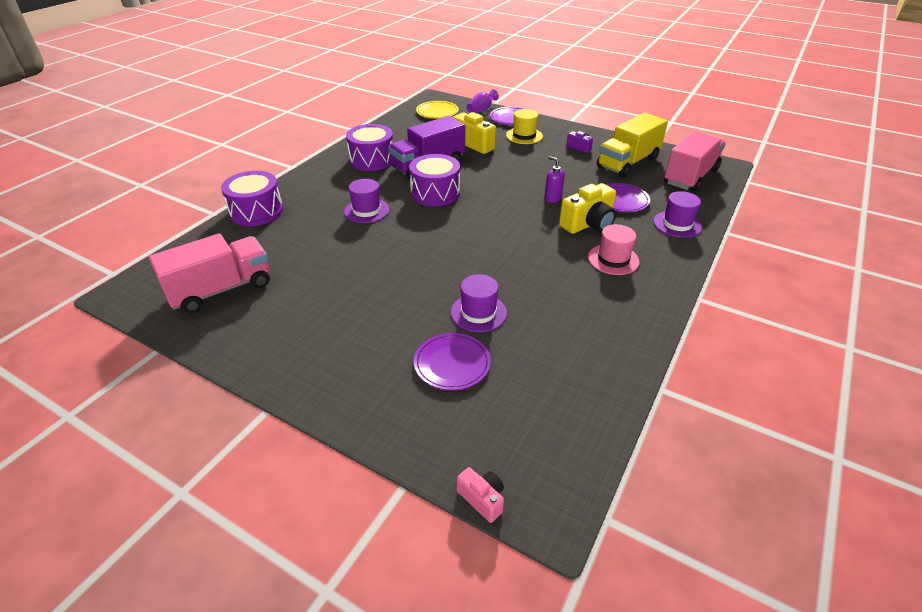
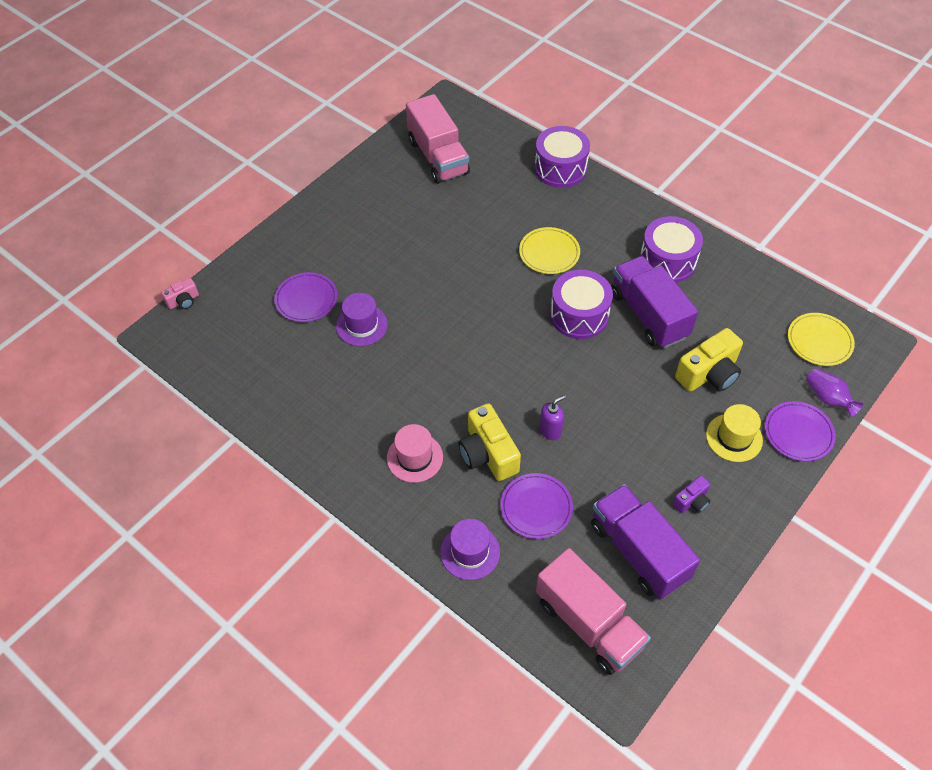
camera: 100 degrees right, 15 degrees up
purple hat [344,179,389,223] -> yellow plate [519,227,580,274]
yellow truck [597,113,668,178] -> purple truck [591,484,700,599]

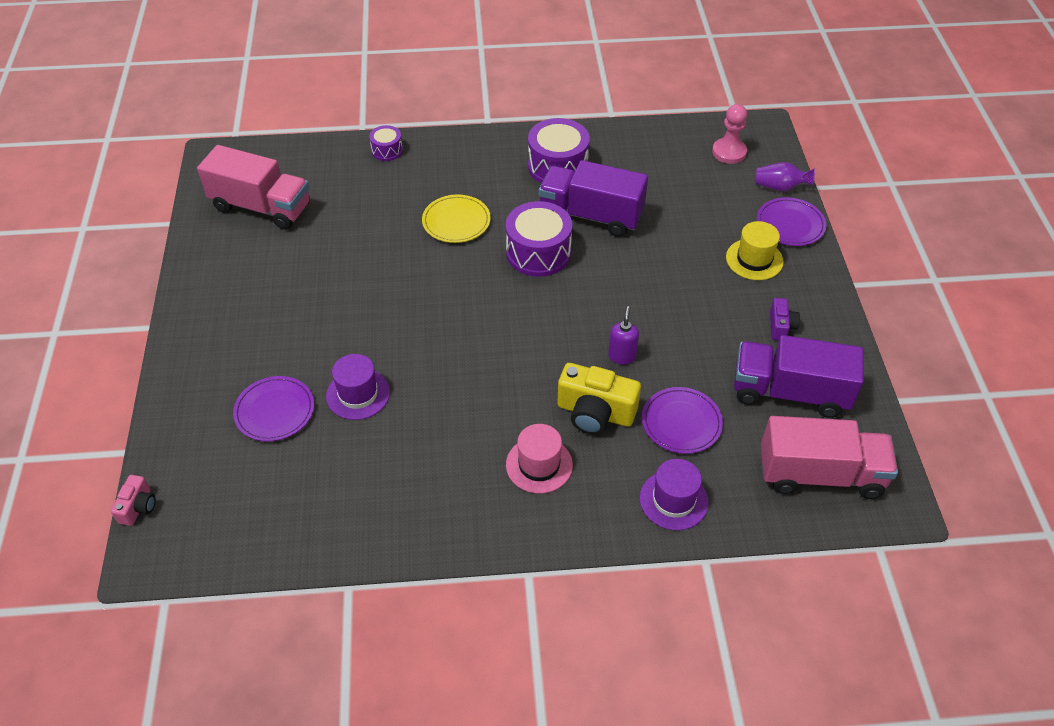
camera: 45 degrees left, 5 degrees down
purple drum [534,126,590,188] -> purple drum [369,125,403,161], size x0.53
yellow camera [675,328,743,392] -> none
yellow plate [788,313,855,366] -> pink pawn [712,104,747,164]

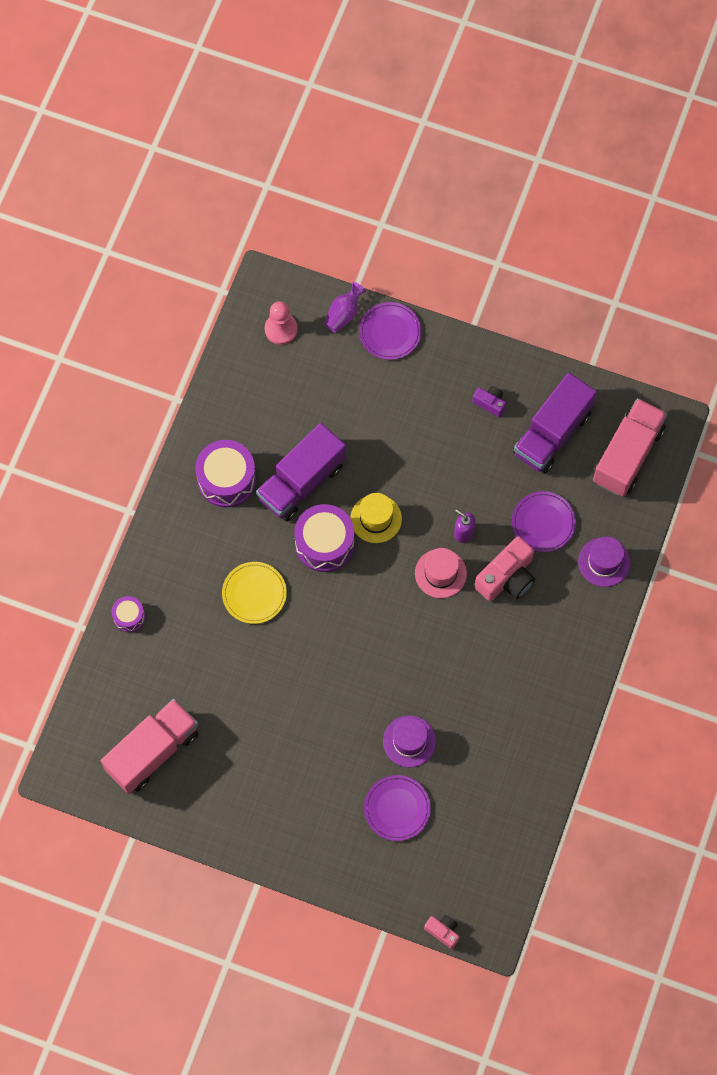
camera: 65 degrees left, 20 degrees up
pink hat [506,424,573,494] -> pink hat moved to [415,548,467,598]
yellow camera [557,363,641,435] -> pink camera [475,536,535,601]
yellow hat [726,221,784,280] -> yellow hat moved to [350,493,402,543]

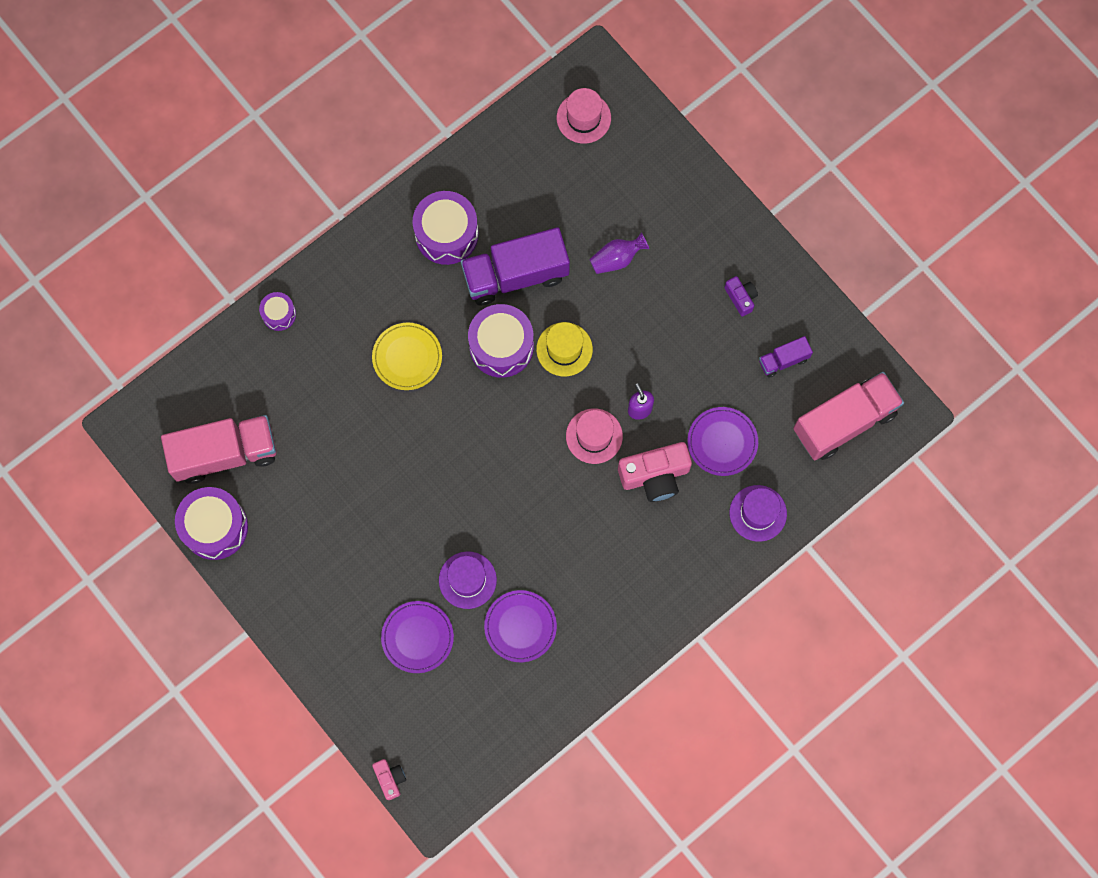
camera: 30 degrees right, 5 degrees up
pink pawn [265,301,298,345] -> pink hat [557,88,611,143]
purple vase [324,282,366,333] -> purple vase moved to [589,233,649,274]
purple plate [359,302,421,360] -> purple plate moved to [484,590,557,662]
purple truck [513,373,597,474] -> purple truck [759,336,813,377], size x0.48
none -> purple drum [175,487,248,560]

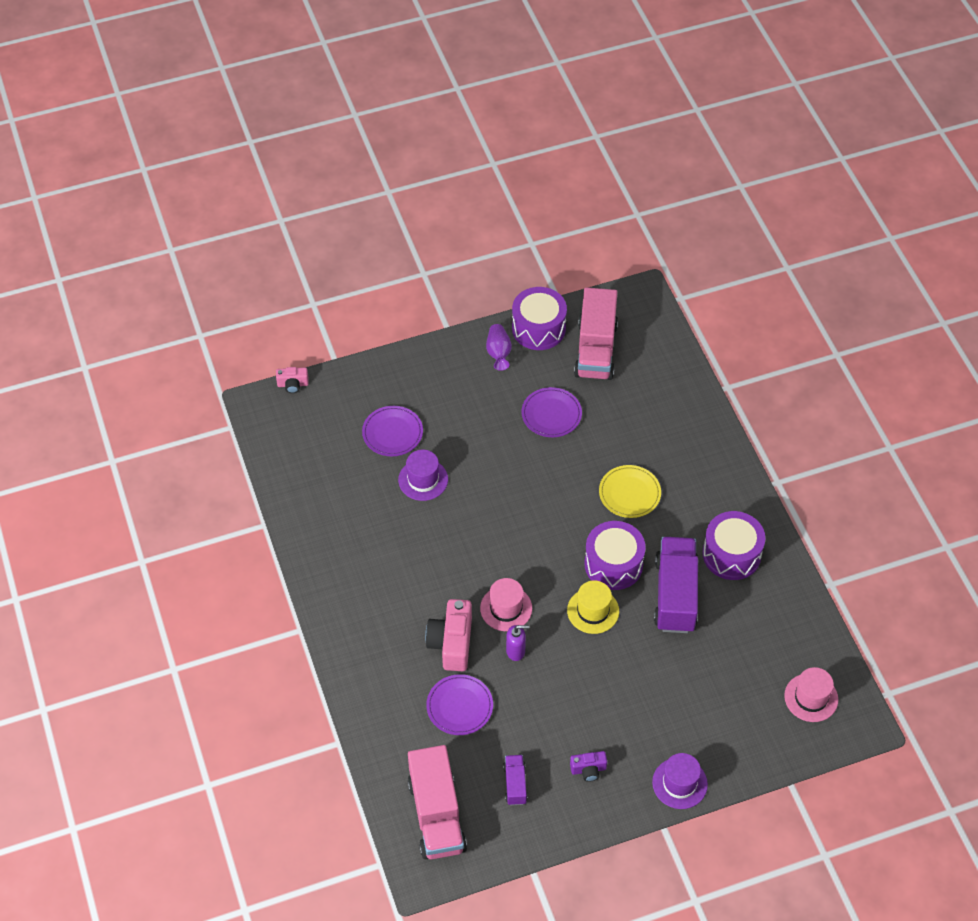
camera: 110 degrees right, 20 degrees down
purple drum [259,292,296,331] -> none
purple plate [484,590,557,662] -> purple plate moved to [521,387,582,437]
purple vase [589,233,649,274] -> purple vase moved to [486,324,512,371]
purple hat [729,485,787,542] -> purple hat moved to [652,753,708,809]

